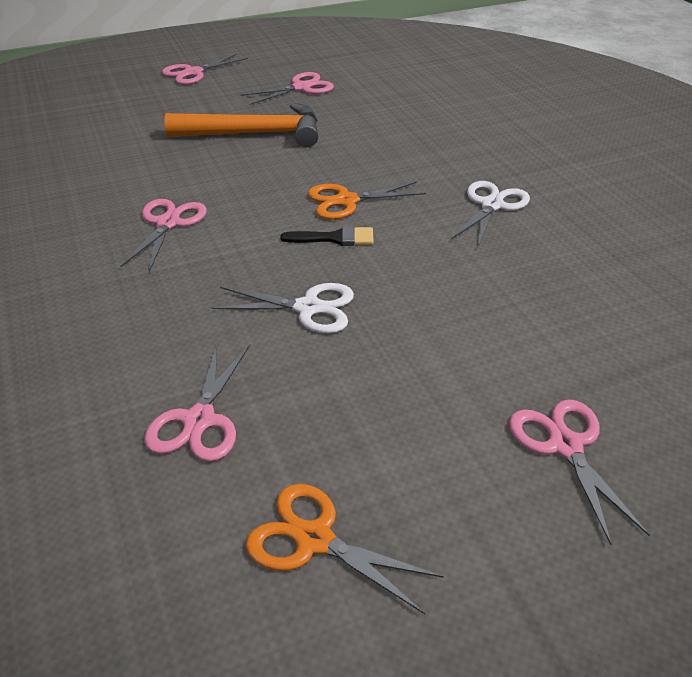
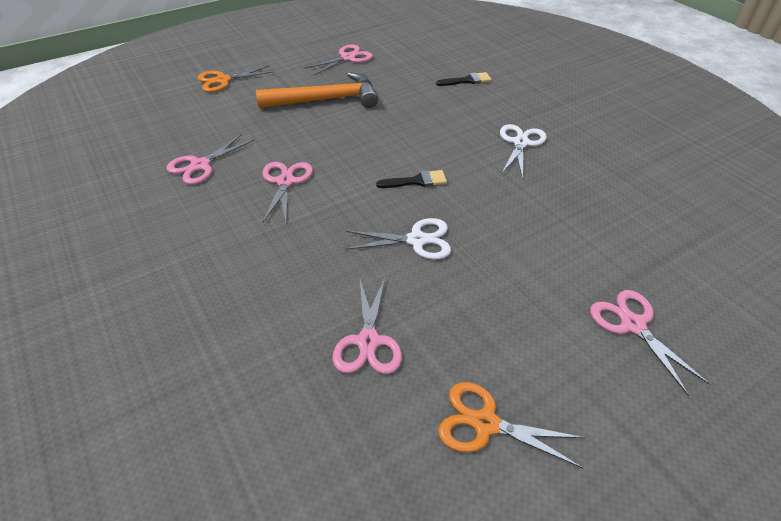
camera: 10 degrees left, 5 degrees up
pink scissors [162,54,248,85] -> pink scissors moved to [166,134,254,185]
orange scissors [308,181,426,219] -> orange scissors moved to [197,65,274,92]
none -> black brush [436,72,492,86]

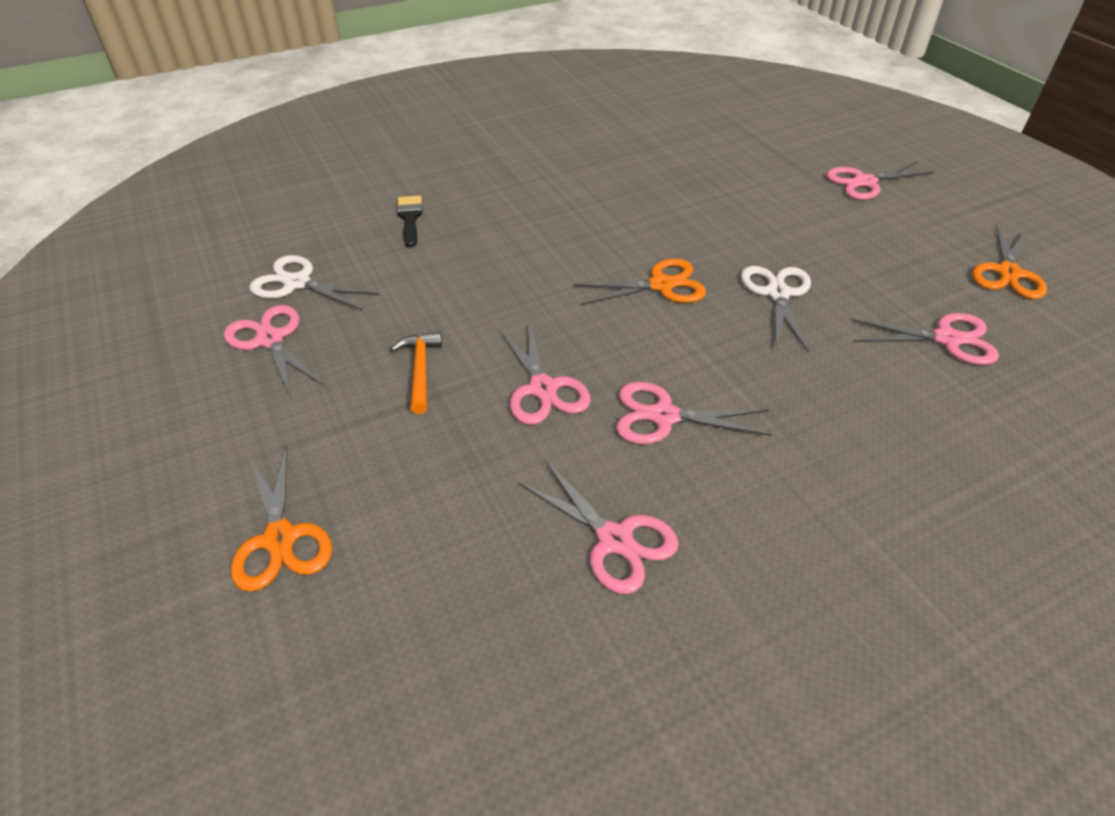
camera: 85 degrees left, 0 degrees up
orange hammer [256,72,378,108] -> orange hammer [391,331,442,414], size x0.49
black brush [376,170,447,188] -> orange scissors [574,259,706,305]
white scissors [500,124,547,179] -> white scissors moved to [249,255,379,311]
none -> pink scissors [499,321,591,425]

